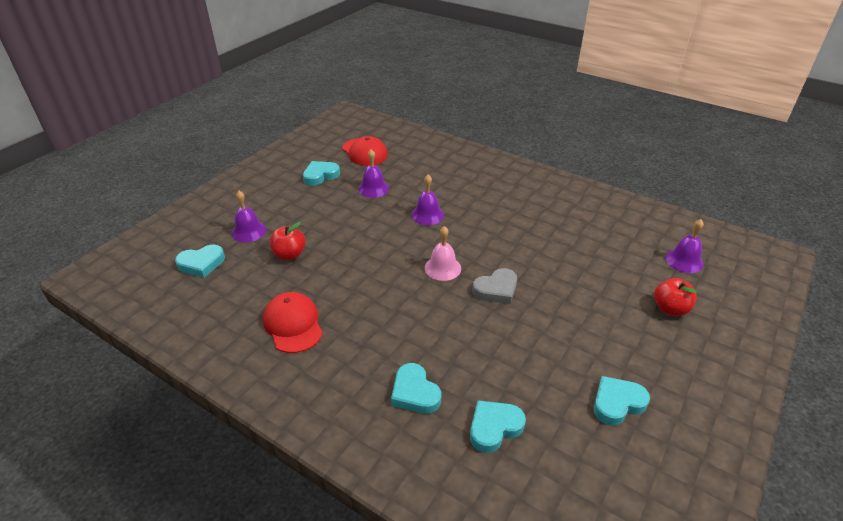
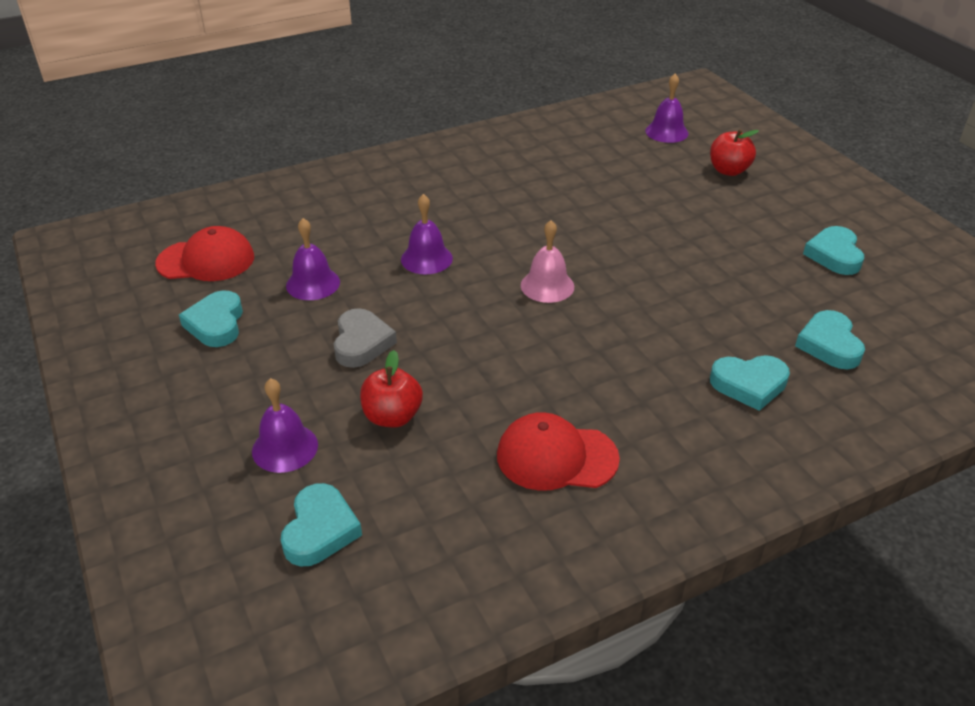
camera: 60 degrees left, 0 degrees up
grey heart [473,268,517,304] -> grey heart moved to [334,308,397,368]

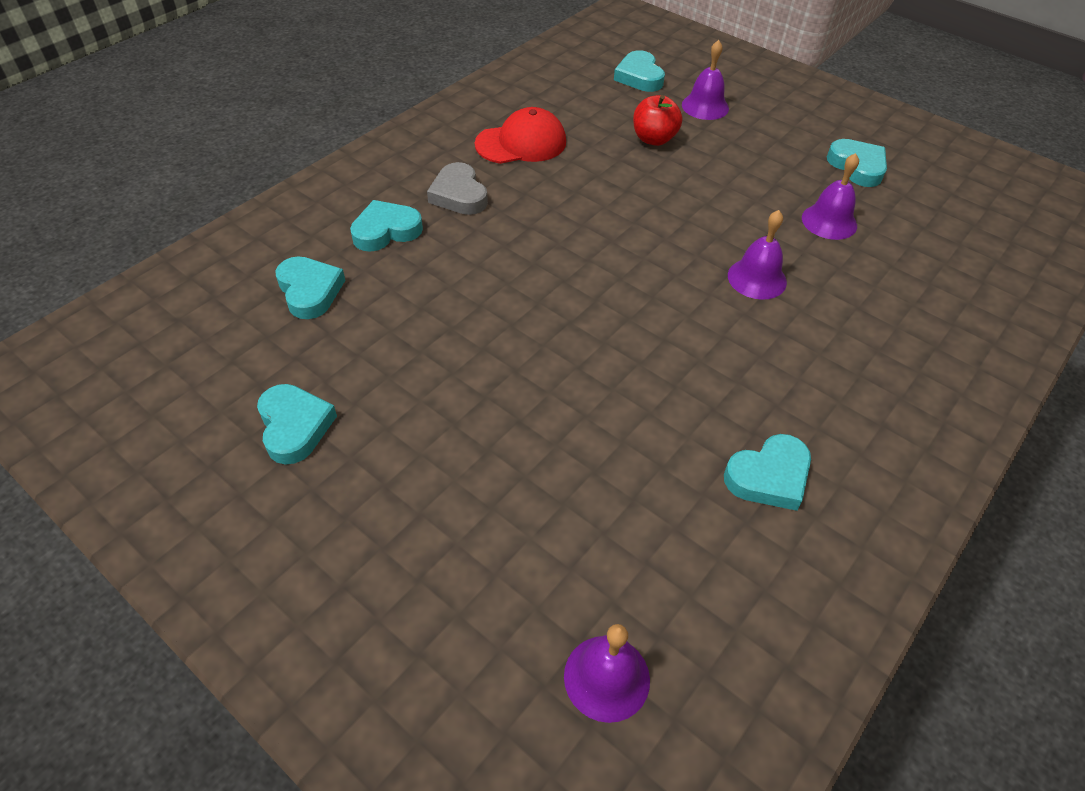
camera: 155 degrees right, 10 degrees up
red cap [155,226,254,281] -> none
grey heart [334,308,397,368] -> grey heart moved to [427,162,488,215]
pink bell [521,220,574,303] -> none
red apple [710,129,759,176] -> none
none -> turquoise heart [724,434,811,511]

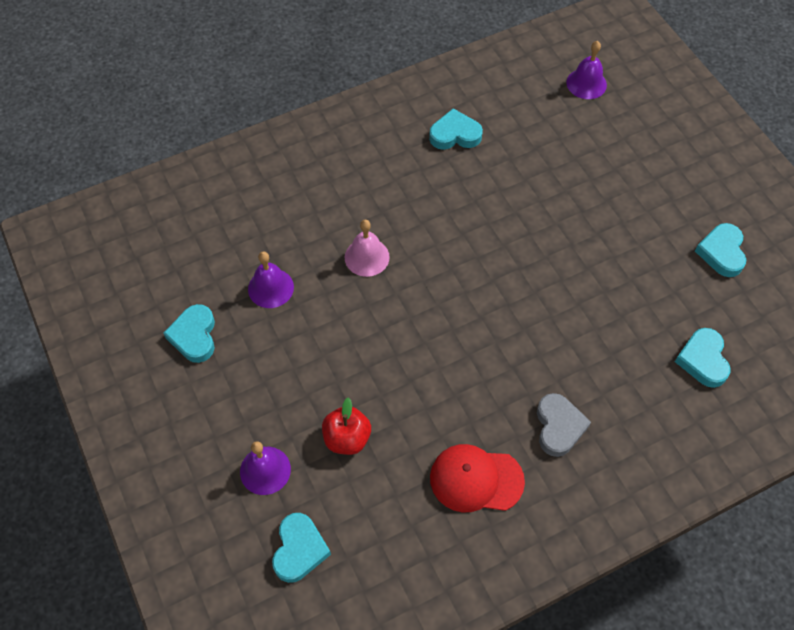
camera: 155 degrees left, 10 degrees up
turquoise heart [350,200,423,252] -> none
purple bell [728,210,787,300] -> pink bell [345,220,390,277]

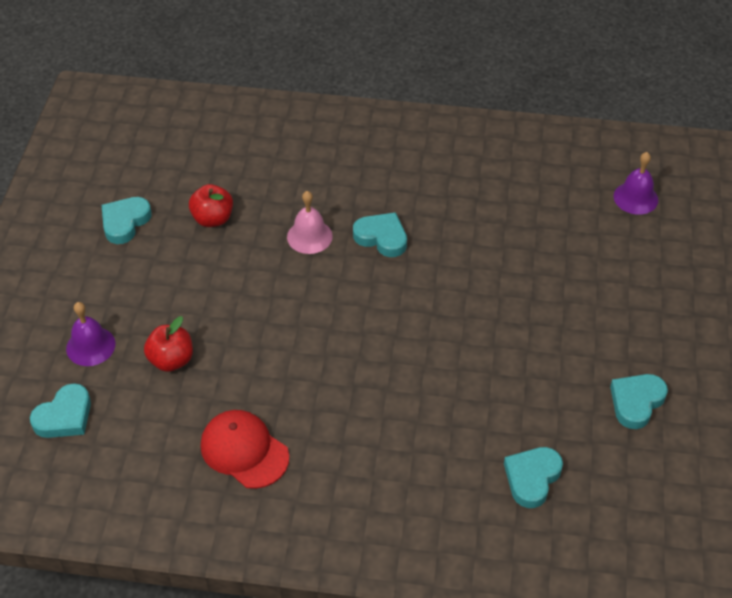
camera: 35 degrees right, 10 degrees down
purple bell [248,251,294,308] -> red apple [189,184,233,227]
turquoise heart [429,108,483,150] -> turquoise heart moved to [353,212,407,257]
grey heart [537,393,591,457] -> none

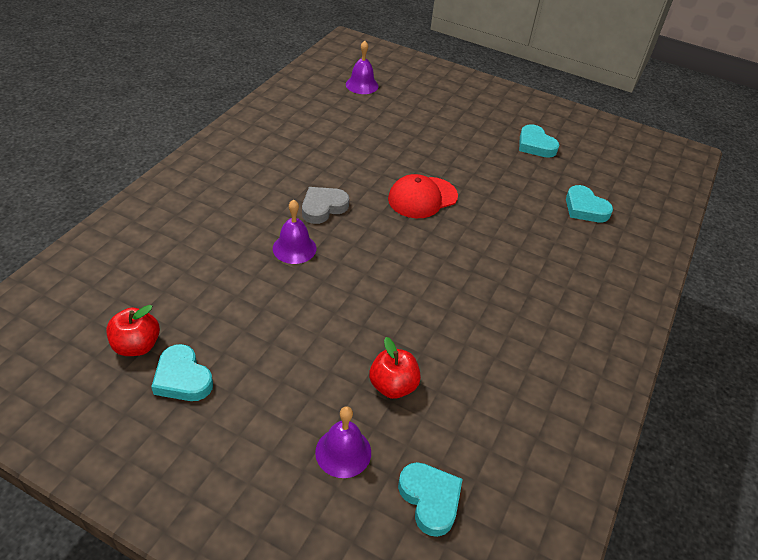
camera: 75 degrees left, 5 degrees down
red apple [189,184,233,227] -> red apple moved to [106,305,160,356]
red cap [201,410,289,489] -> red cap moved to [388,174,458,218]
pink bell [287,191,333,254] -> purple bell [273,200,316,264]
turquoise heart [353,212,407,257] -> grey heart [302,187,349,224]

